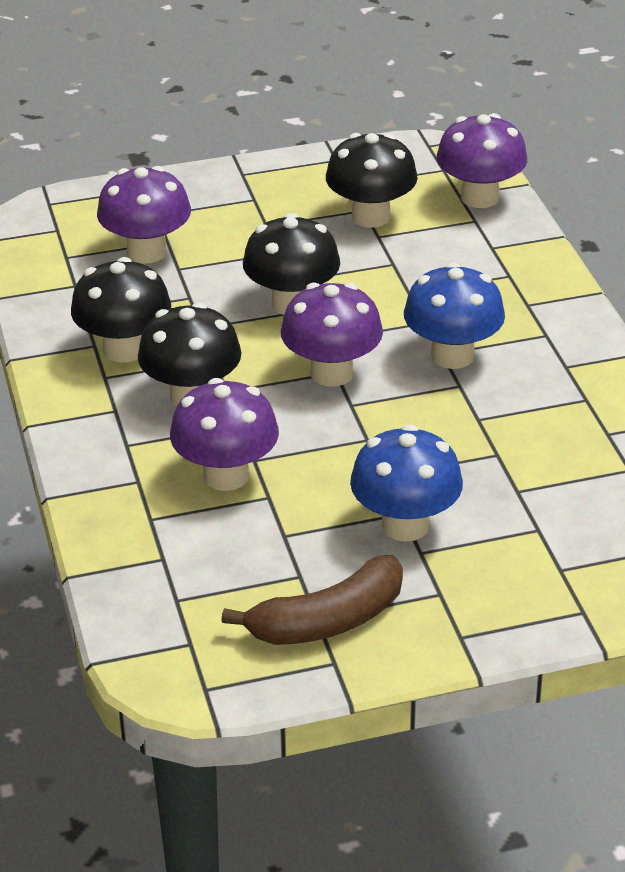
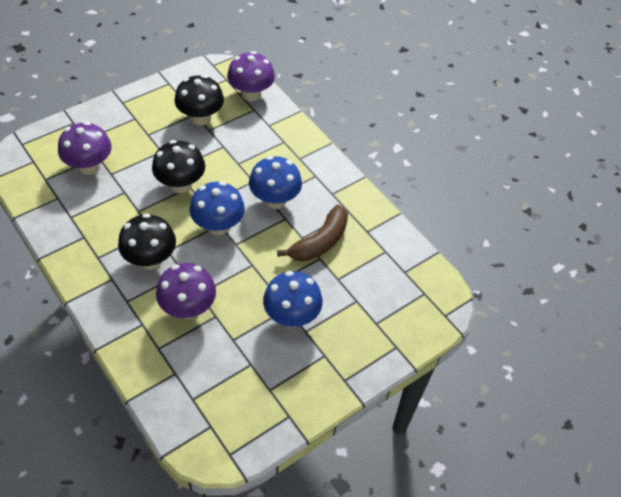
camera: 25 degrees left, 15 degrees up
black mushroom [71,257,171,362] -> none
brown banana [221,555,403,645] -> brown banana moved to [277,204,348,261]
purple mushroom [281,283,383,387] -> blue mushroom [189,181,245,235]

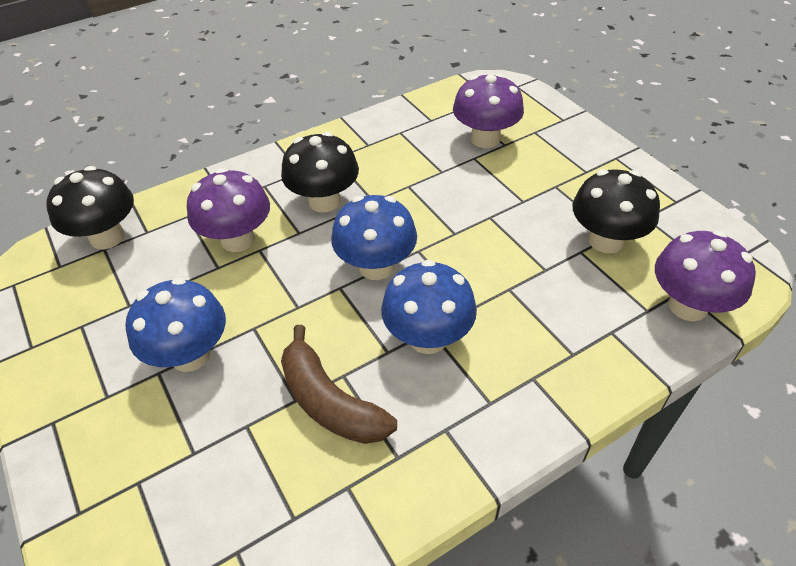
camera: 100 degrees right, 5 degrees down
black mushroom [152,140,205,193] -> black mushroom moved to [46,166,134,249]

